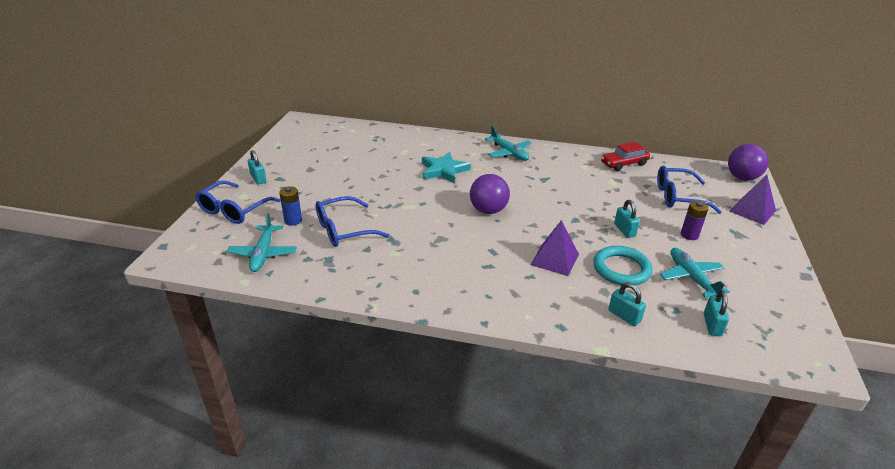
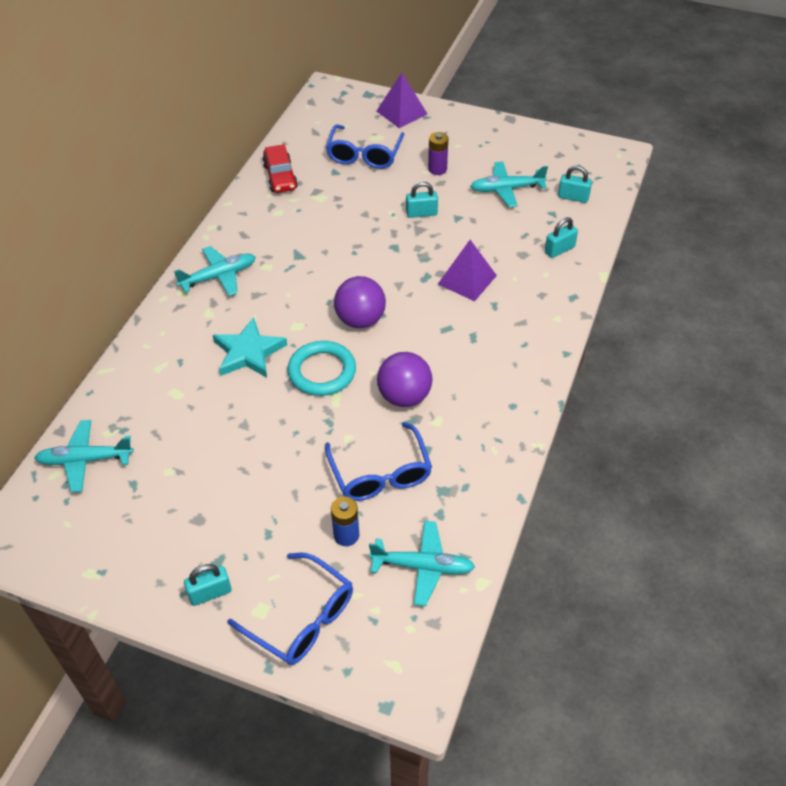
camera: 80 degrees left, 15 degrees up
turquoise ring [593,246,652,285] -> turquoise ring moved to [287,341,356,396]
purple ball [728,144,769,181] -> purple ball moved to [377,352,433,407]
none -> turquoise plane [34,420,134,492]

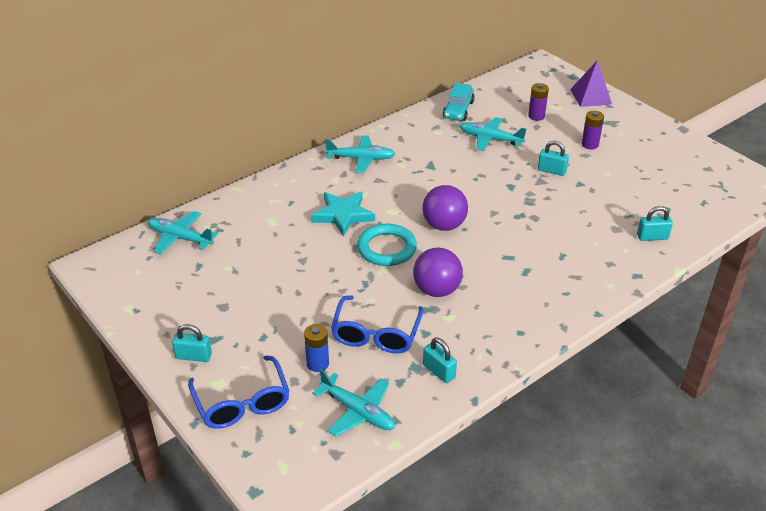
camera: 30 degrees right, 10 degrees down
red car [262,144,298,193] -> turquoise car [443,83,475,121]
blue glasses [326,125,405,169] -> purple battery [528,83,549,121]
purple pyramid [438,240,497,301] -> none
turquoise plane [470,161,548,207] -> turquoise plane moved to [460,117,526,151]
turquoise padlock [558,166,592,203] -> turquoise padlock moved to [423,337,457,383]

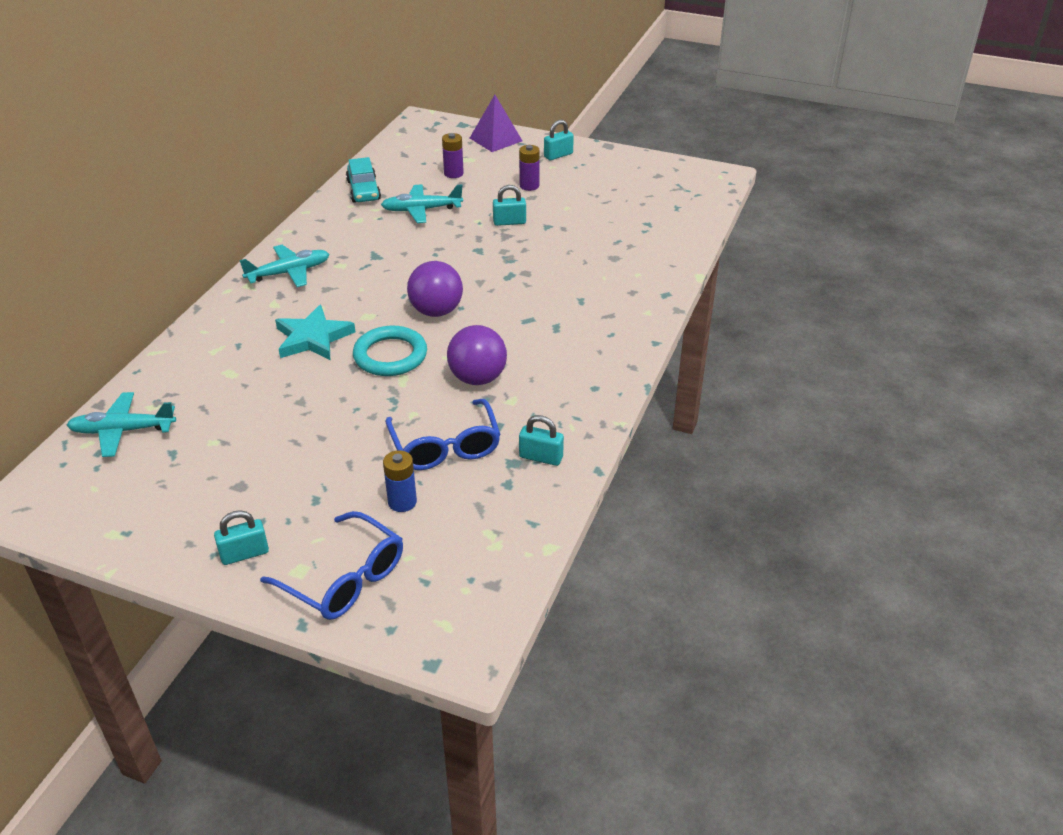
camera: 30 degrees left, 0 degrees up
turquoise plane [312,369,395,437] -> none
turquoise padlock [637,206,673,241] -> turquoise padlock moved to [544,120,574,160]

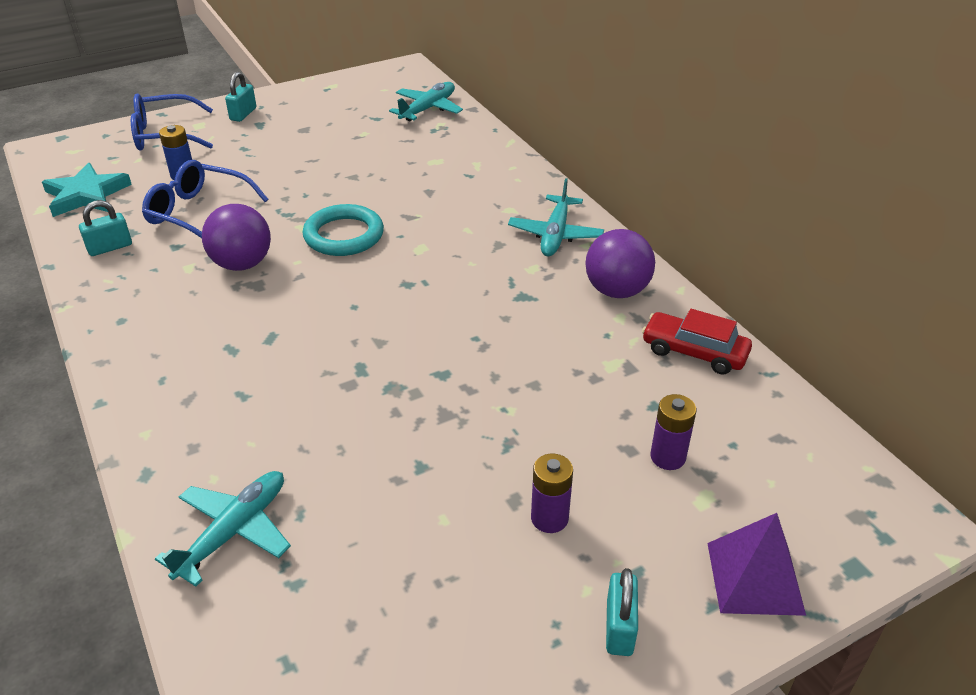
camera: 130 degrees right, 0 degrees up
turquoise star [275,305,355,360] -> turquoise star moved to [42,163,132,217]
turquoise car [346,157,381,203] -> red car [642,309,752,375]
turquoise plane [381,184,463,223] -> turquoise plane moved to [155,471,291,587]
purple ball [407,261,463,317] -> purple ball moved to [585,229,655,298]
turquoise padlock [493,185,526,226] -> none

